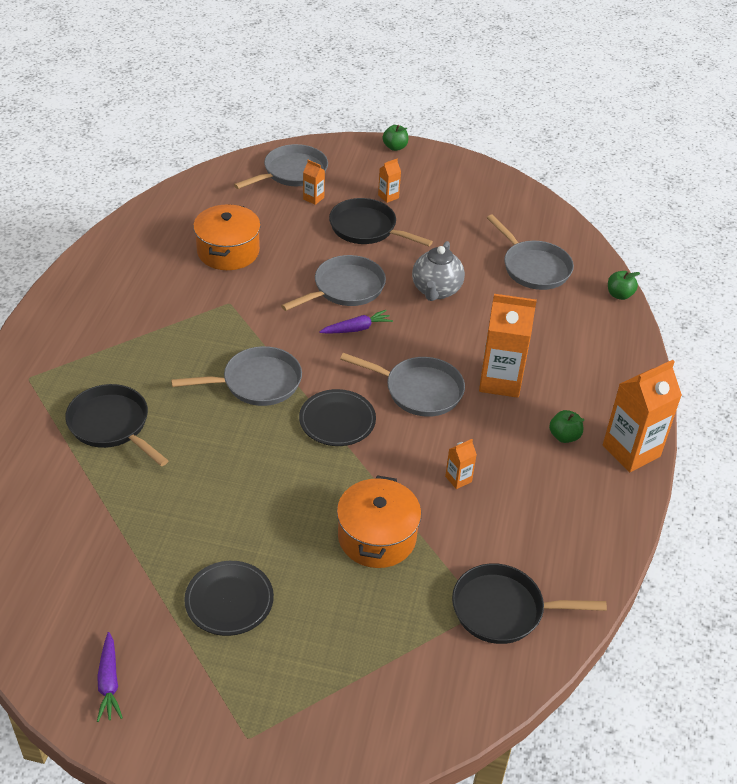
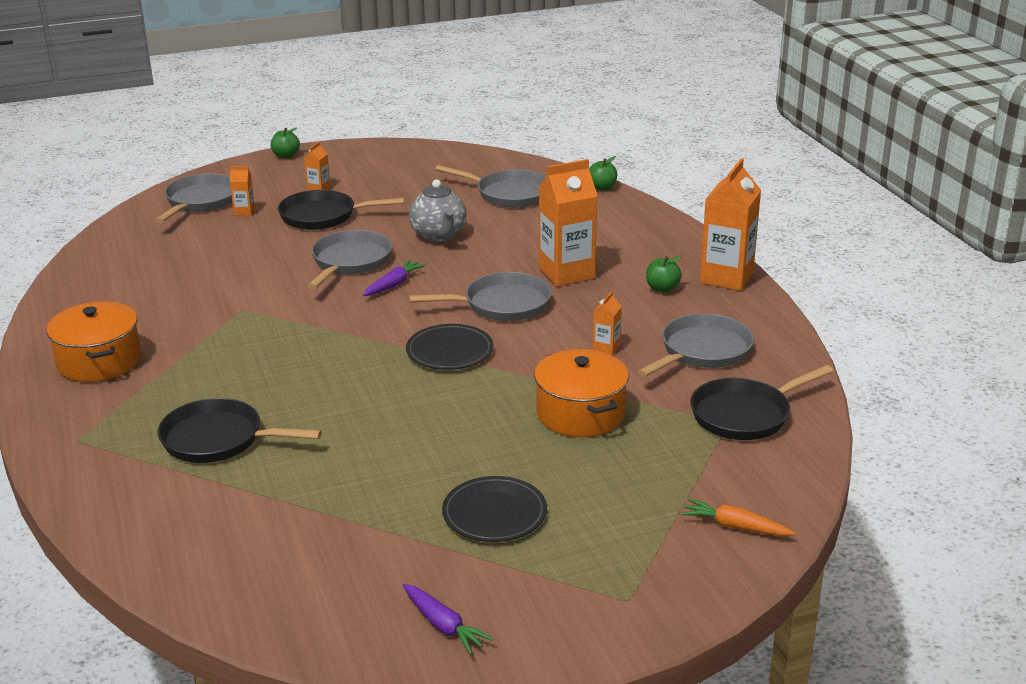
camera: 30 degrees left, 15 degrees down
grey pan [171,346,302,406] -> grey pan moved to [638,314,754,377]
orange pot [193,204,261,270] -> orange pot moved to [46,301,141,382]
none -> orange carrot [681,498,795,536]

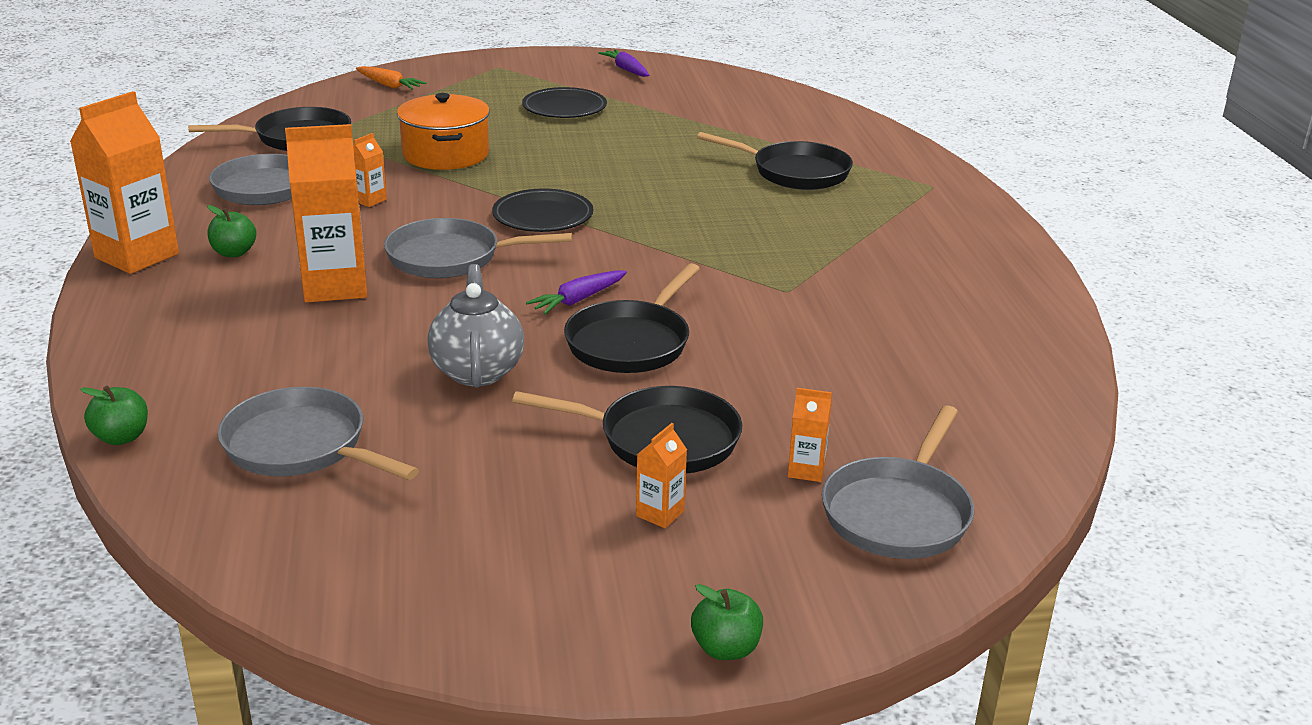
camera: 170 degrees left, 0 degrees up
orange pot [46,301,141,382] -> none
grey pan [307,230,392,289] -> black pan [564,263,700,373]

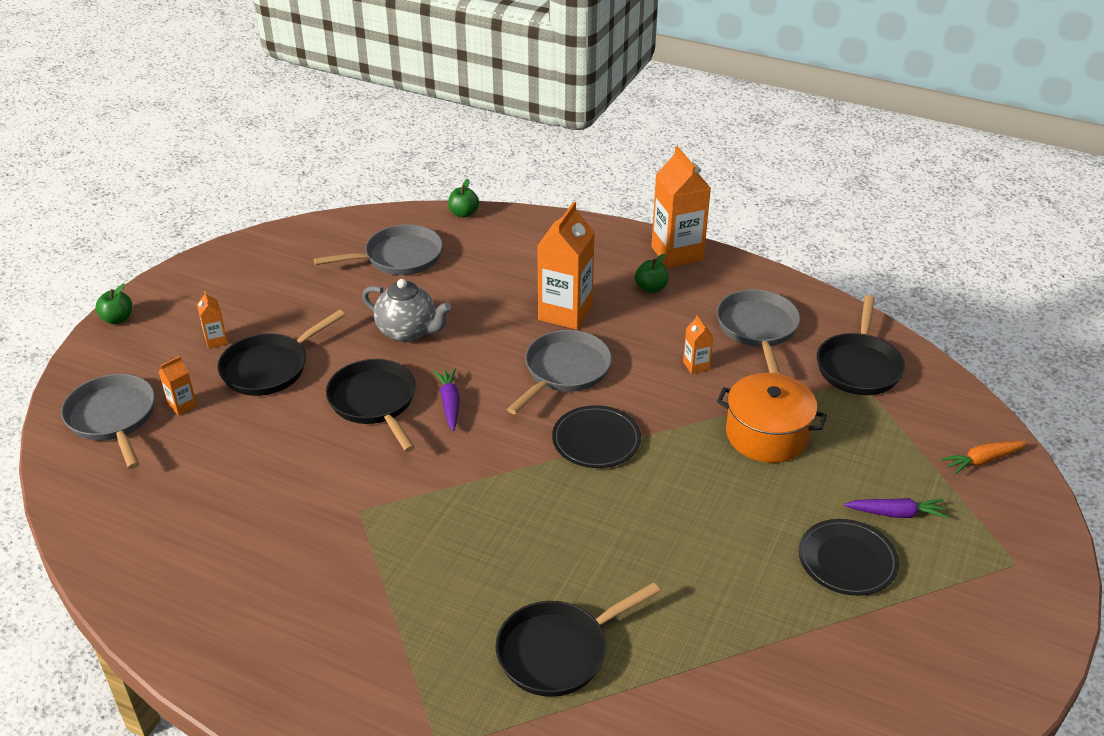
camera: 125 degrees right, 10 degrees up
purple carrot [598,49,649,77] -> purple carrot moved to [844,498,948,518]

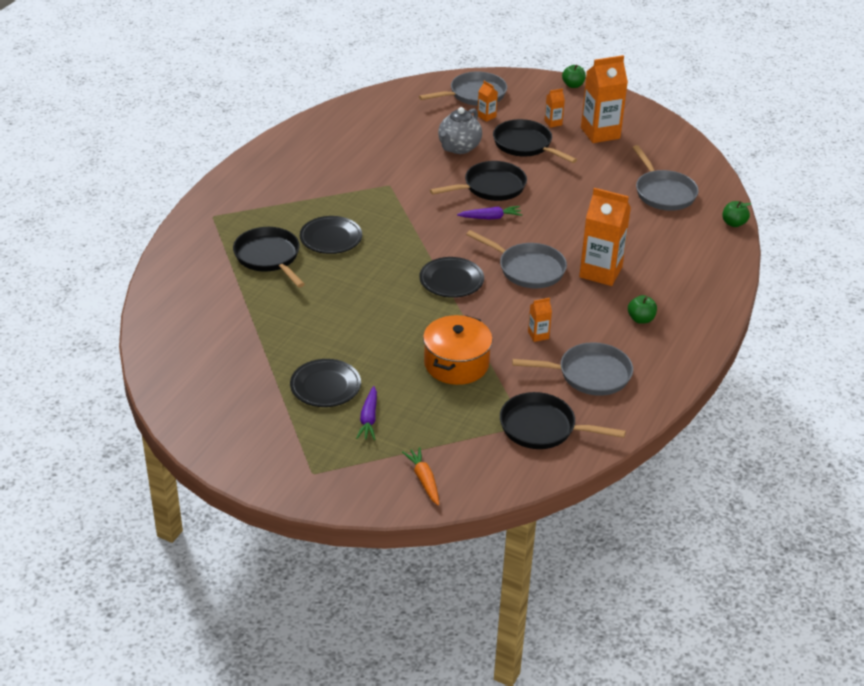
camera: 90 degrees right, 0 degrees up
grey teapot [362,279,451,342] -> grey teapot moved to [438,107,482,154]
orange carton [651,146,711,268] -> orange carton moved to [581,55,628,143]
none -> black plate [300,216,362,254]

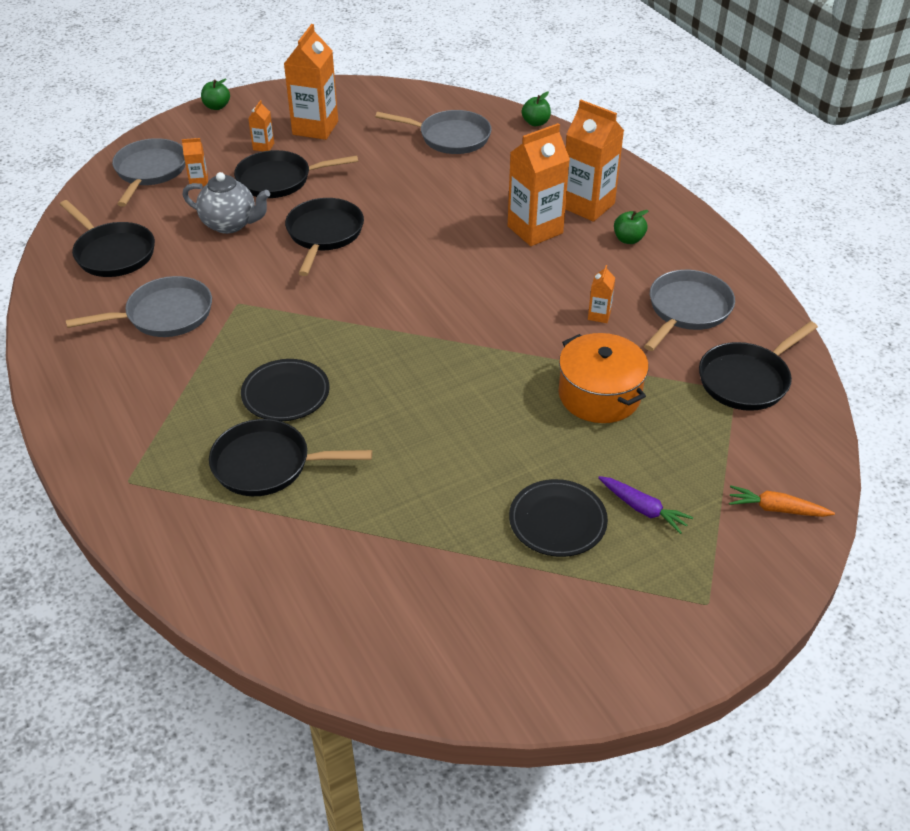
camera: 55 degrees left, 5 degrees up
black plate [419,257,484,298] -> none
grey teapot [438,107,482,154] -> grey teapot turned 45 degrees counterclockwise [183,172,270,234]
purple carrot [457,206,522,219] -> none
grey pan [466,230,567,288] -> grey pan moved to [66,276,212,337]
none -> black pan [60,200,155,277]
none -> orange carton [565,100,624,222]

